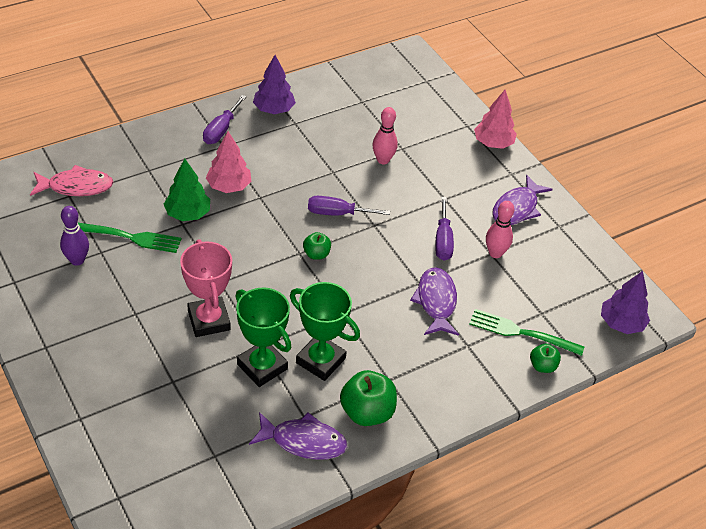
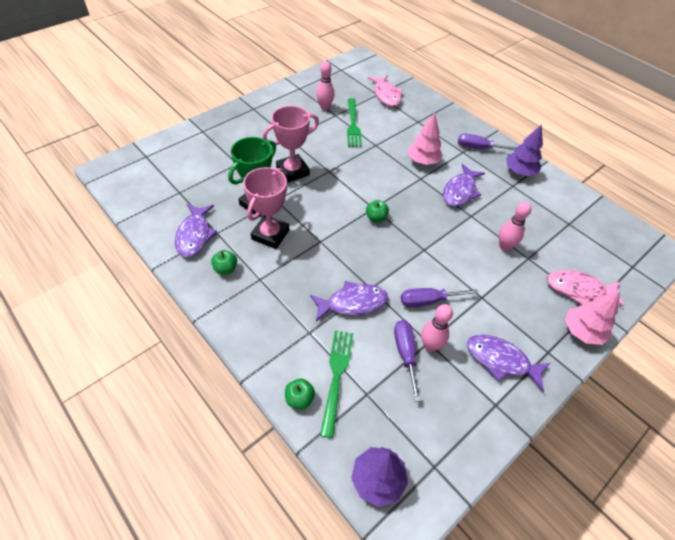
camera: 80 degrees right, 5 degrees up
purple bowling pin [60,206,89,266] -> pink bowling pin [316,61,334,110]
green tree [164,158,210,221] -> none
green trophy [290,282,360,381] -> pink trophy [243,167,289,249]
purple screwdriver [308,196,390,216] -> purple screwdriver moved to [394,320,421,402]
green apple [340,370,397,426] -> green apple [211,250,237,275], size x0.56
none -> purple fish [443,164,485,207]
none -> pink fish [547,270,624,306]

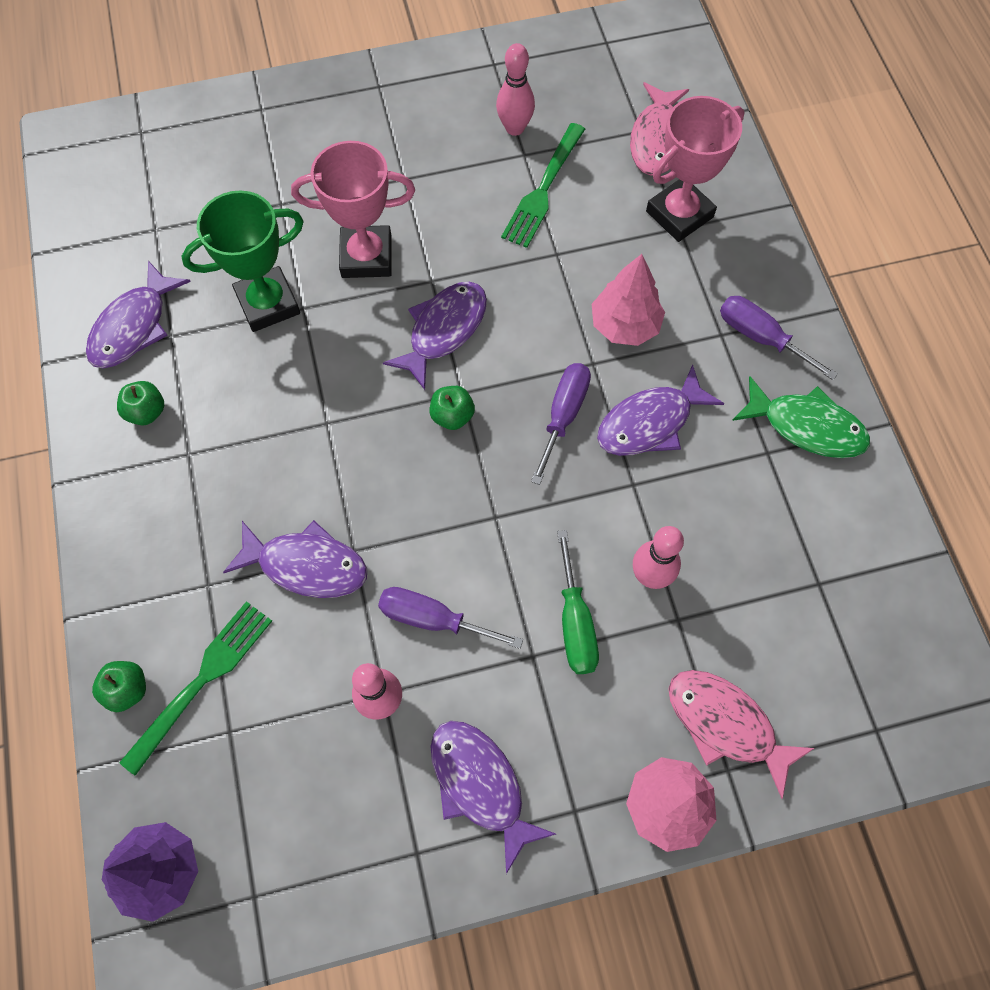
camera: 30 degrees right, 15 degrees up
pink trophy [243,167,289,249] -> pink trophy moved to [646,96,745,242]
purple screwdriver [394,320,421,402] -> purple screwdriver moved to [531,363,591,485]
purple tree [506,124,543,176] -> green fish [732,377,870,458]
none -> purple fish [383,282,487,390]
none -> green screwdriver [557,530,599,674]

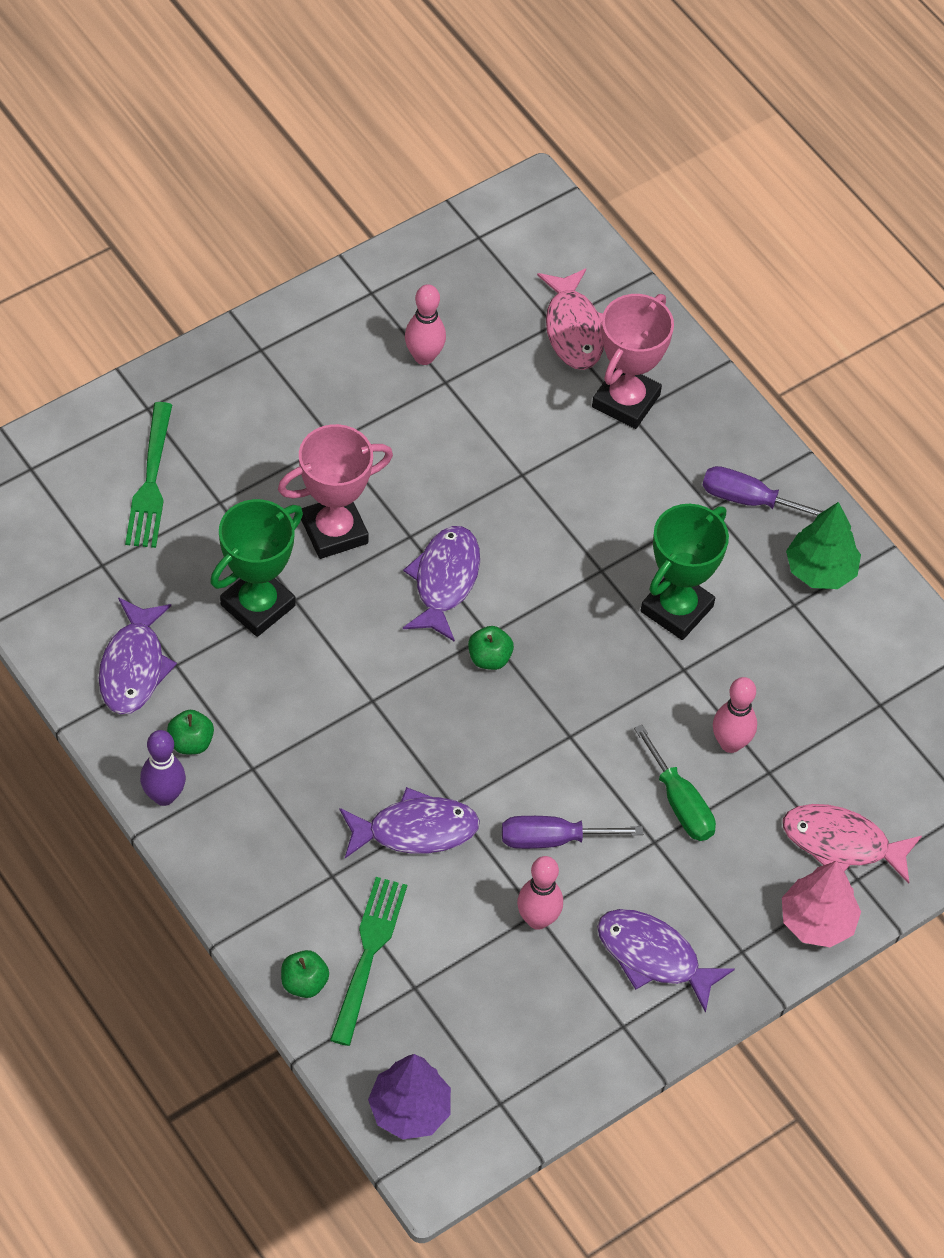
camera: 25 degrees left, 10 degrees down
green fork [501,123,585,248] -> green fork moved to [125,402,172,548]
purple screwdriver [531,363,591,485] -> none
pink tree [592,254,665,346] -> none
purple fish [597,364,724,456] -> green trophy [641,504,729,640]
green fish [732,377,870,458] -> green tree [786,502,861,589]
none -> purple bowling pin [140,730,186,806]

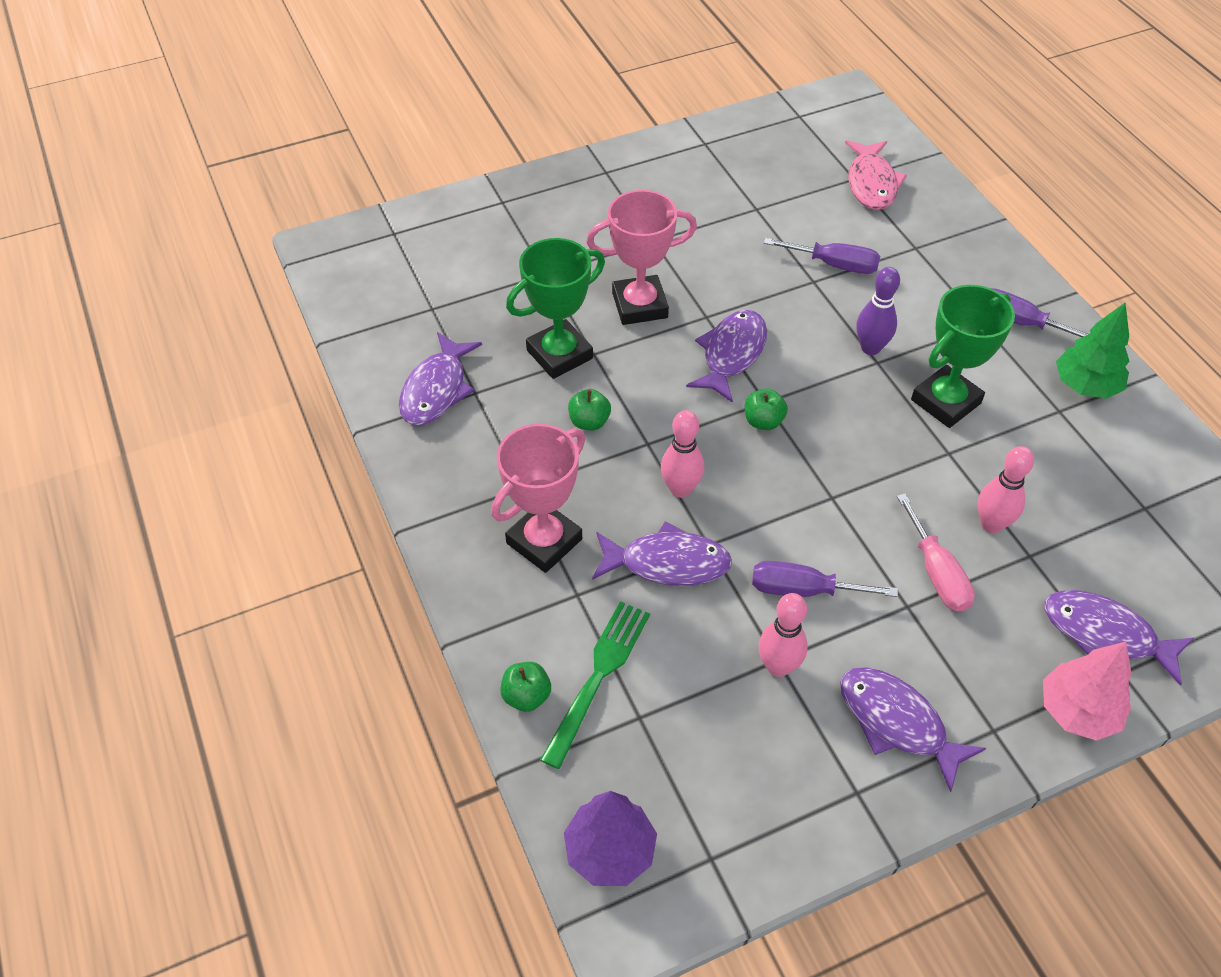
camera: 15 degrees right, 5 degrees down
green fork [125,402,172,548] -> none
purple bowling pin [140,730,186,806] -> purple bowling pin moved to [856,267,900,355]
green apple [167,710,214,754] -> green apple moved to [568,389,611,431]
pink bowling pin [405,284,446,365] -> pink bowling pin moved to [661,410,704,498]
pink trophy [592,294,674,429] -> pink trophy moved to [491,424,585,573]
green screwdriver [634,724,716,841] -> pink screwdriver [897,494,975,612]
pink fish [783,804,922,884] -> purple fish [1044,590,1194,685]
none -> purple screwdriver [764,238,880,274]

